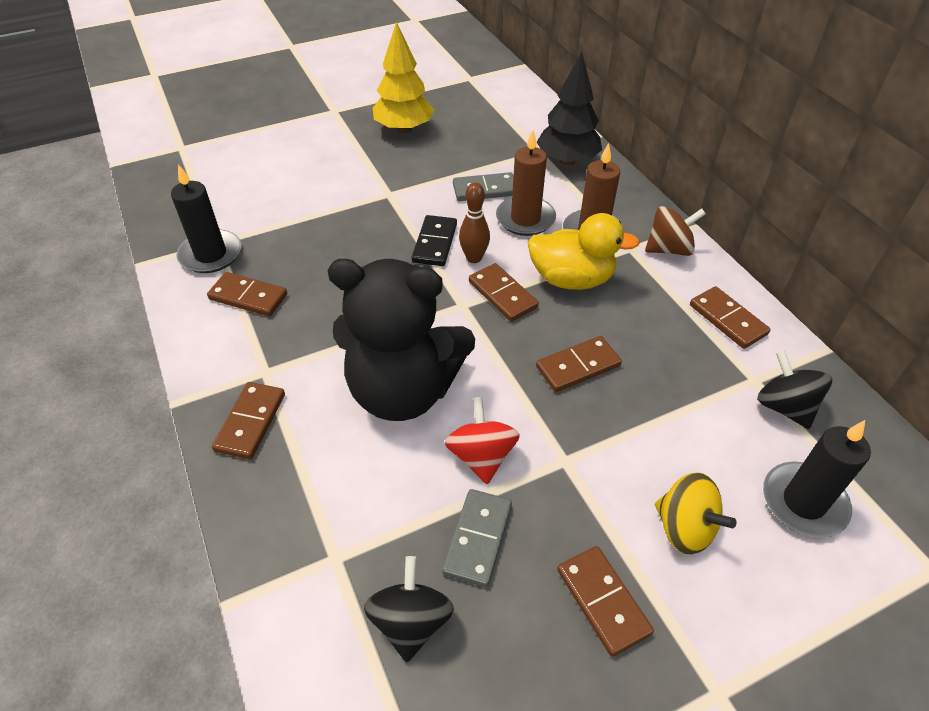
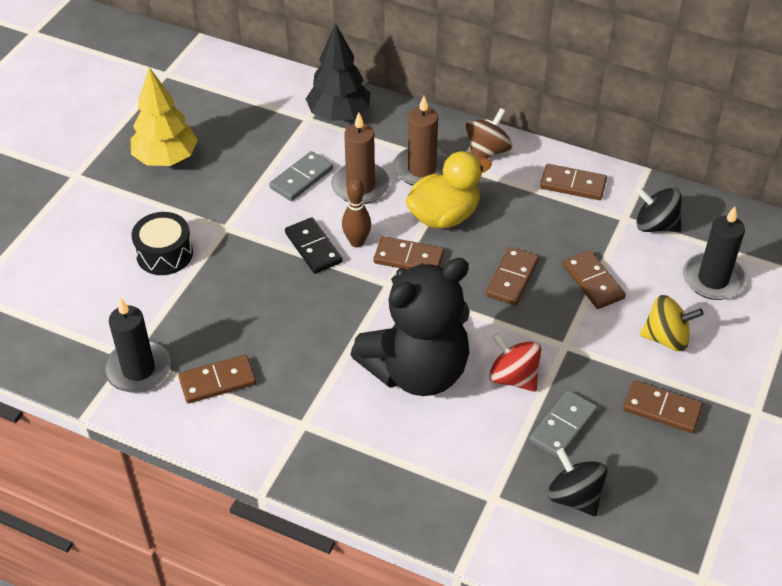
camera: 40 degrees left, 0 degrees up
brown domino [212,382,285,459] -> brown domino moved to [563,250,626,309]
grey domino [442,489,512,587] -> grey domino turned 60 degrees clockwise [529,390,598,459]
none -> black drum [132,212,193,275]

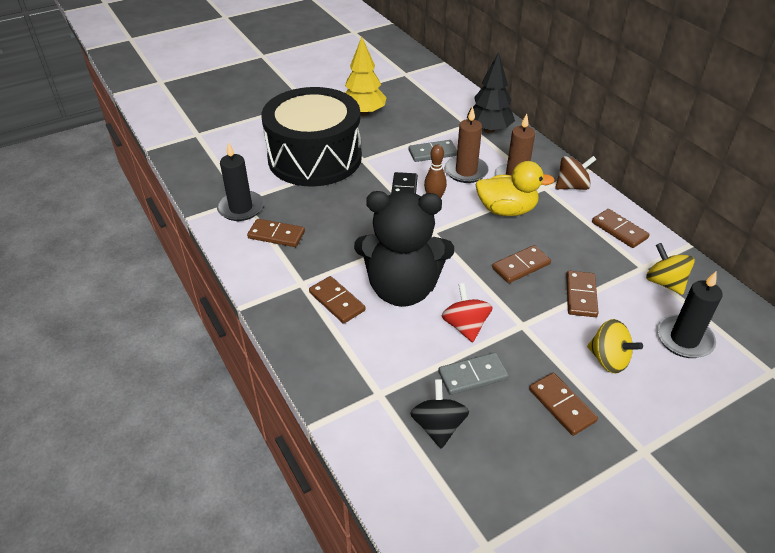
camera: 35 degrees right, 5 degrees down
black drum [132,212,193,275] -> black drum [261,87,362,187], size x2.38
brown domino [374,236,444,270] -> brown domino moved to [309,276,365,324]
black spinning top [636,187,682,232] -> yellow spinning top [646,243,695,295]

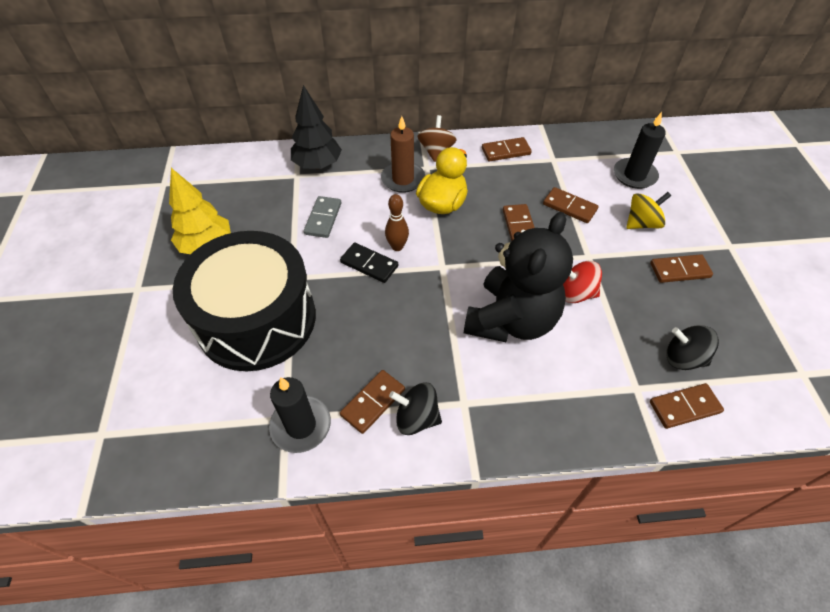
camera: 65 degrees left, 10 degrees up
brown domino [309,276,365,324] -> brown domino moved to [650,383,724,429]
grey domino [438,352,509,395] -> none
brown candle [445,107,489,183] -> none
yellow spinning top [646,243,695,295] -> none
none -> black spinning top [389,383,442,435]

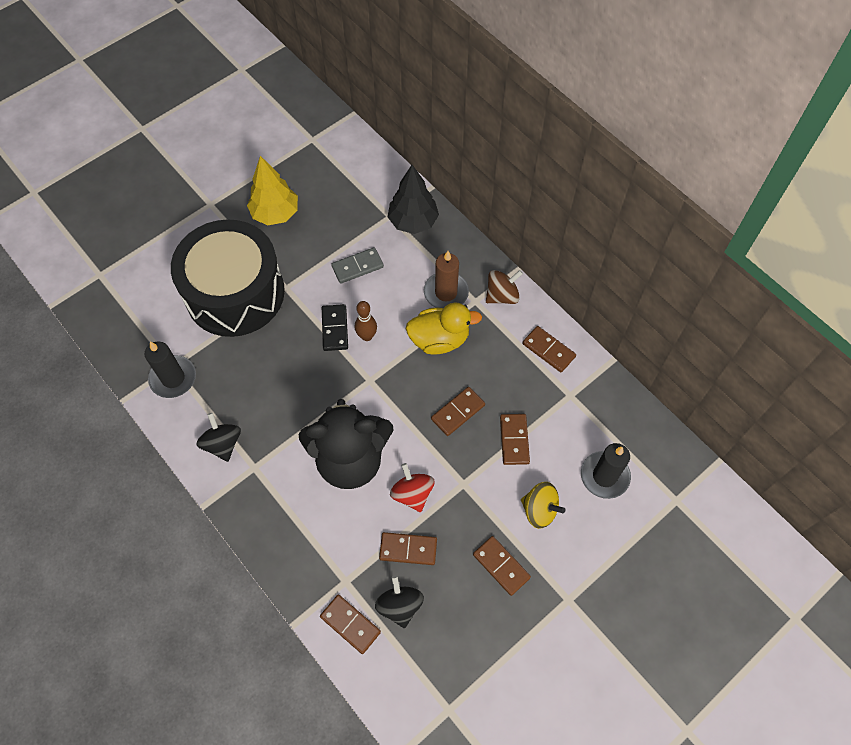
camera: 55 degrees right, 10 degrees up
brown domino [340,370,405,434] -> brown domino moved to [379,532,437,565]

